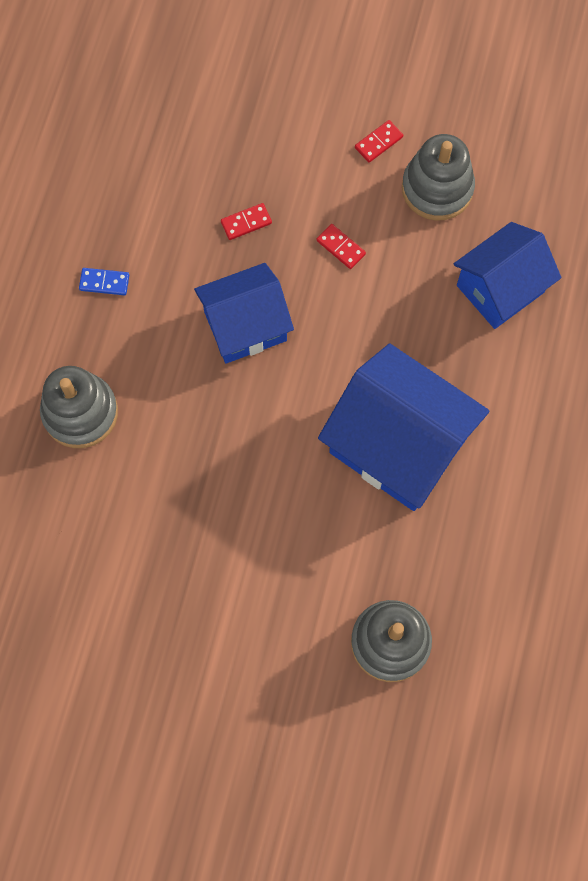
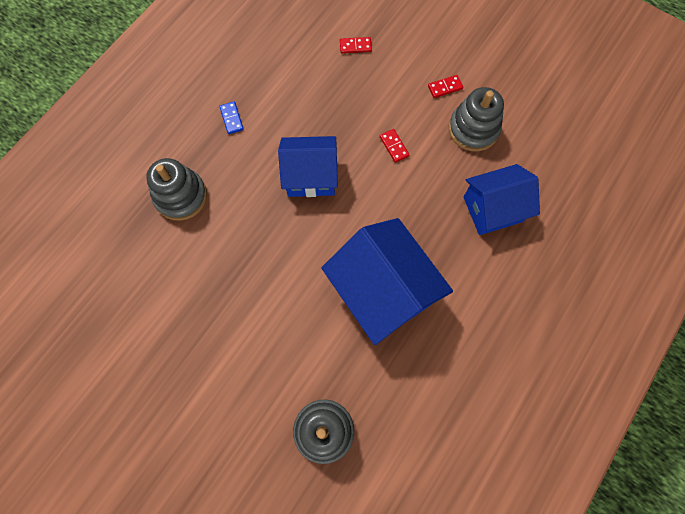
camera: 20 degrees right, 0 degrees up
blue domino [79,268,129,295] -> blue domino turned 45 degrees clockwise [219,102,244,134]
red domino [221,203,272,240] -> red domino moved to [340,37,372,53]

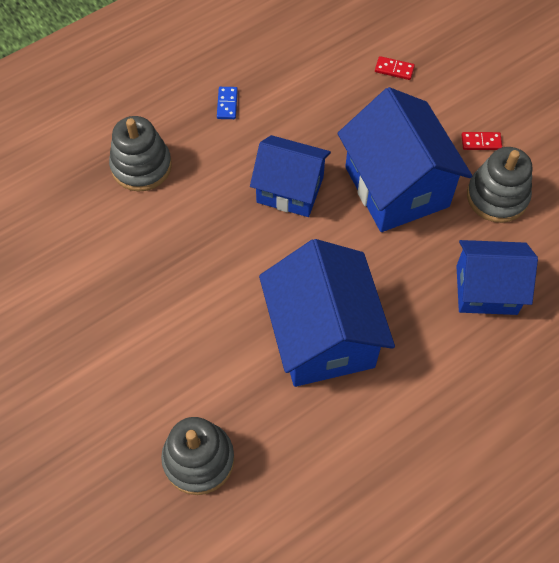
camera: 20 degrees right, 10 degrees down
red domino [380,129,409,163] -> blue house [338,87,472,232]

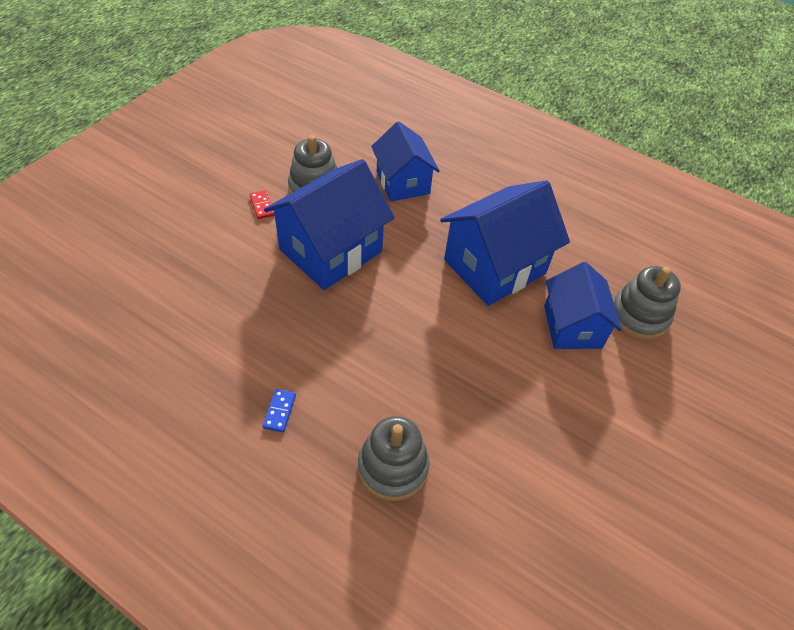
camera: 115 degrees left, 10 degrees down
blue domino [217,87,238,119] -> blue domino turned 60 degrees counterclockwise [263,389,296,432]
blue house [250,135,331,217] -> blue house moved to [544,262,622,349]
red domino [375,56,415,80] -> none

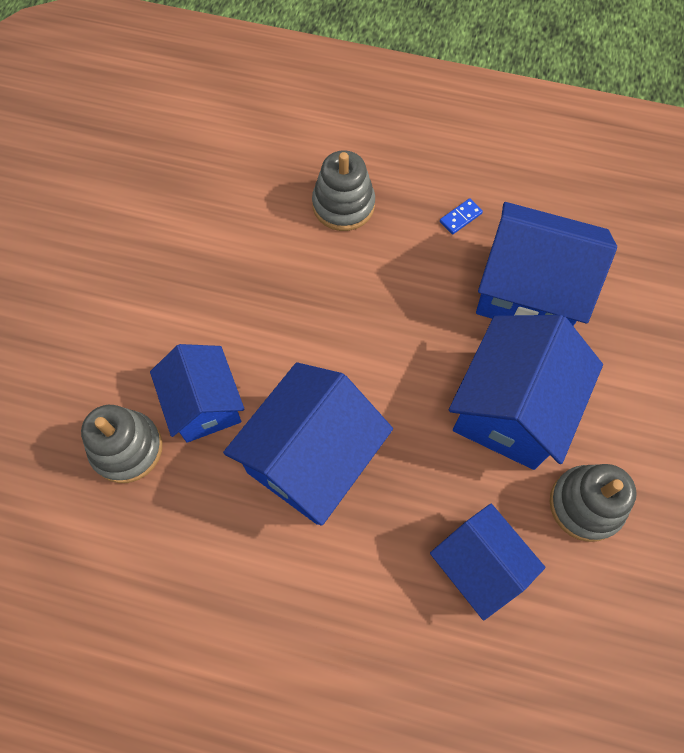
camera: 165 degrees right, 15 degrees up
red domino [249,190,275,219] -> none
blue domino [263,389,296,432] -> blue domino turned 60 degrees clockwise [440,198,483,234]
none -> blue house [476,202,617,326]

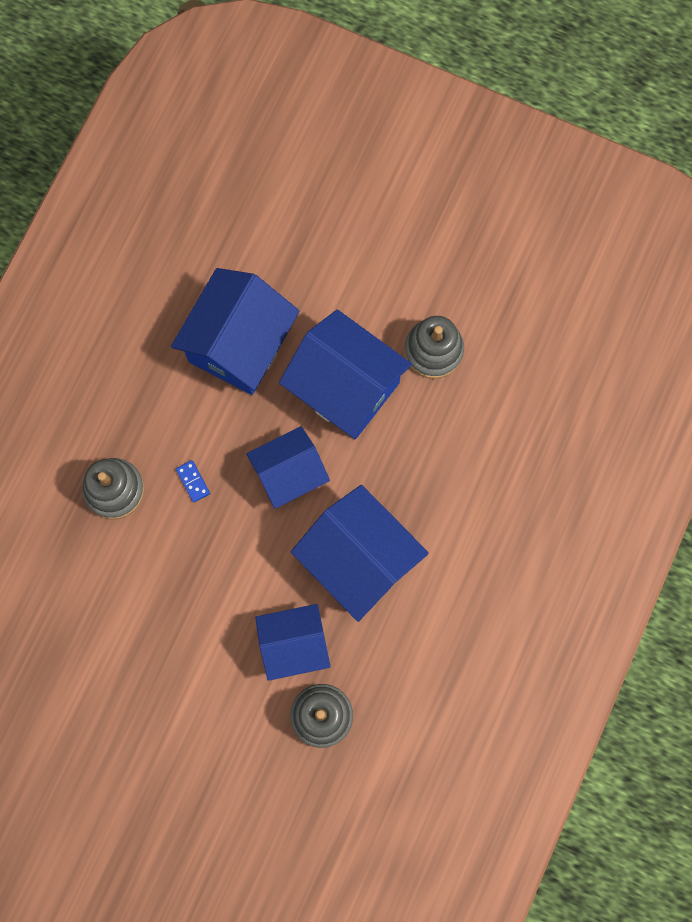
camera: 80 degrees left, 10 degrees up
blue house [430,504,545,621] -> blue house moved to [246,426,330,509]
blue domino [440,198,483,234] -> blue domino moved to [176,460,210,503]

